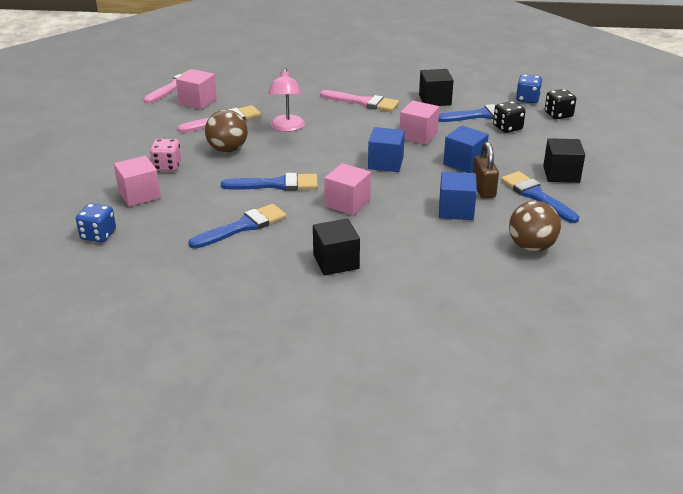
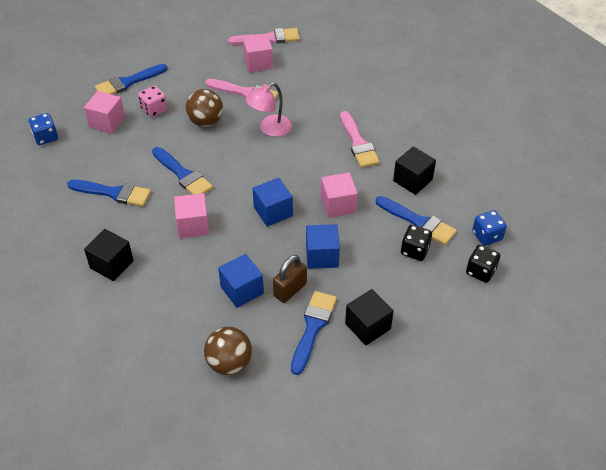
camera: 50 degrees right, 15 degrees up
none -> blue brush [95,64,168,95]

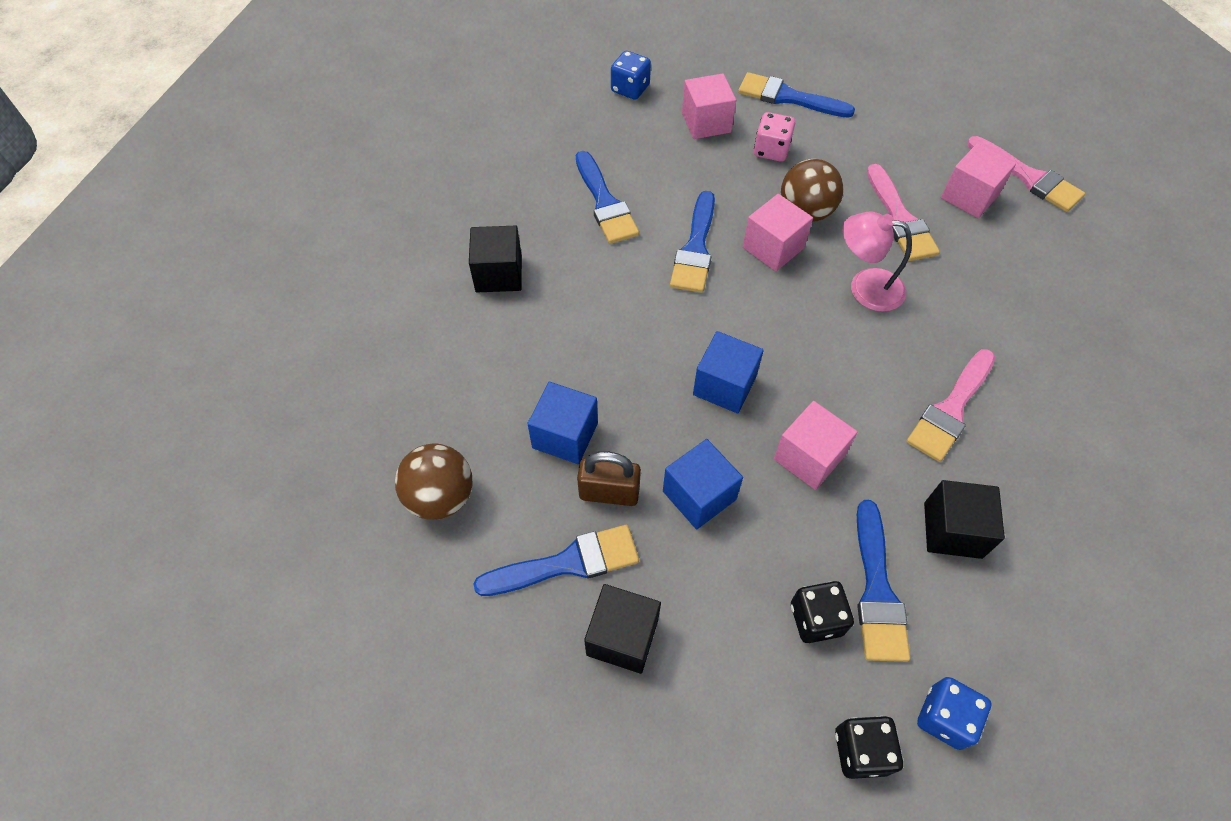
camera: 55 degrees right, 10 degrees up
pink cube [174,193,210,238] -> pink cube moved to [743,194,813,271]

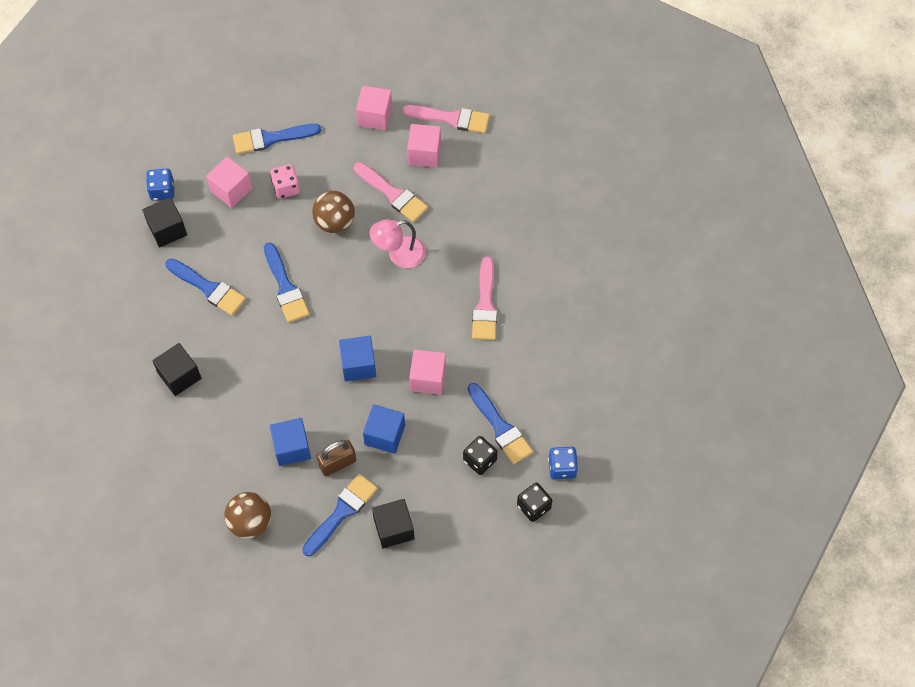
camera: 35 degrees left, 5 degrees up
pink cube [743,194,813,271] -> pink cube moved to [356,86,392,131]
black cube [924,480,1005,559] -> black cube moved to [142,197,187,247]

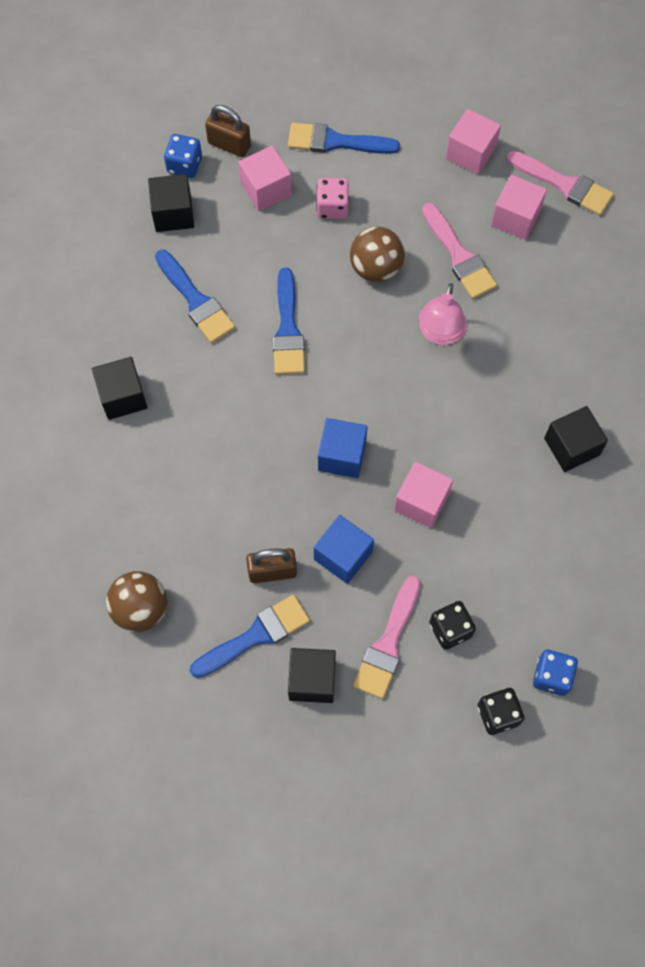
camera: 20 degrees right, 5 degrees up
blue cube [270,418,311,466] -> none
pink lamp [370,219,426,268] -> pink lamp turned 75 degrees counterclockwise [419,283,467,345]
blue brush [468,383,533,464] -> none
pink brush [472,257,497,340] -> pink brush moved to [353,576,420,699]
none -> brown padlock [205,105,251,157]
none -> black cube [544,406,608,472]

